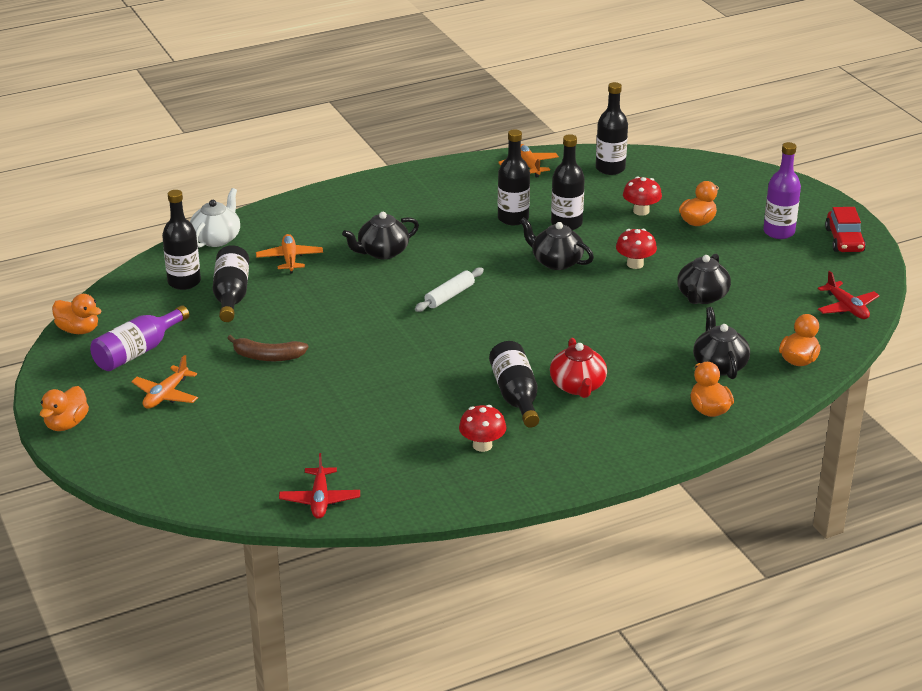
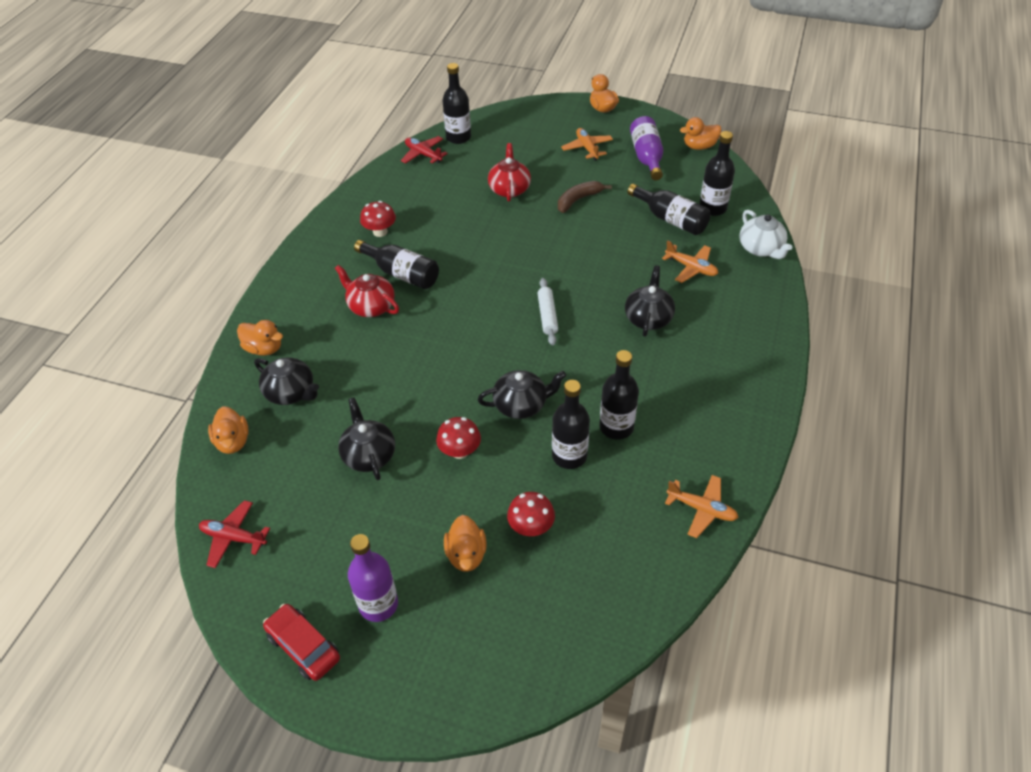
camera: 135 degrees right, 15 degrees up
black bottle [596,82,628,175] -> black bottle moved to [442,63,471,144]
none -> red teapot [488,143,531,202]

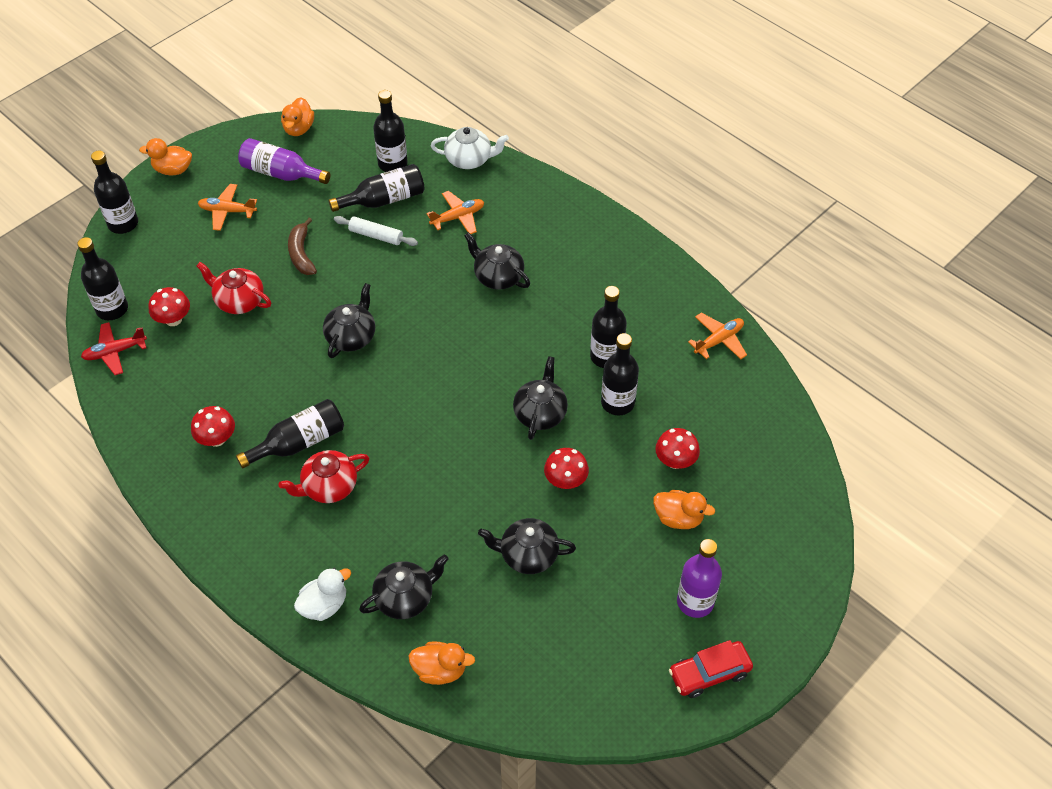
camera: 65 degrees left, 5 degrees up
red plane [199,500,270,568] -> none
orange duck [237,320,283,356] -> white duck [294,568,351,621]
white rolling pin [537,278,558,345] -> white rolling pin moved to [334,216,418,246]
none -> black bottle [91,151,138,234]
none -> red mushroom [148,287,190,326]
none -> black teapot [323,283,375,358]

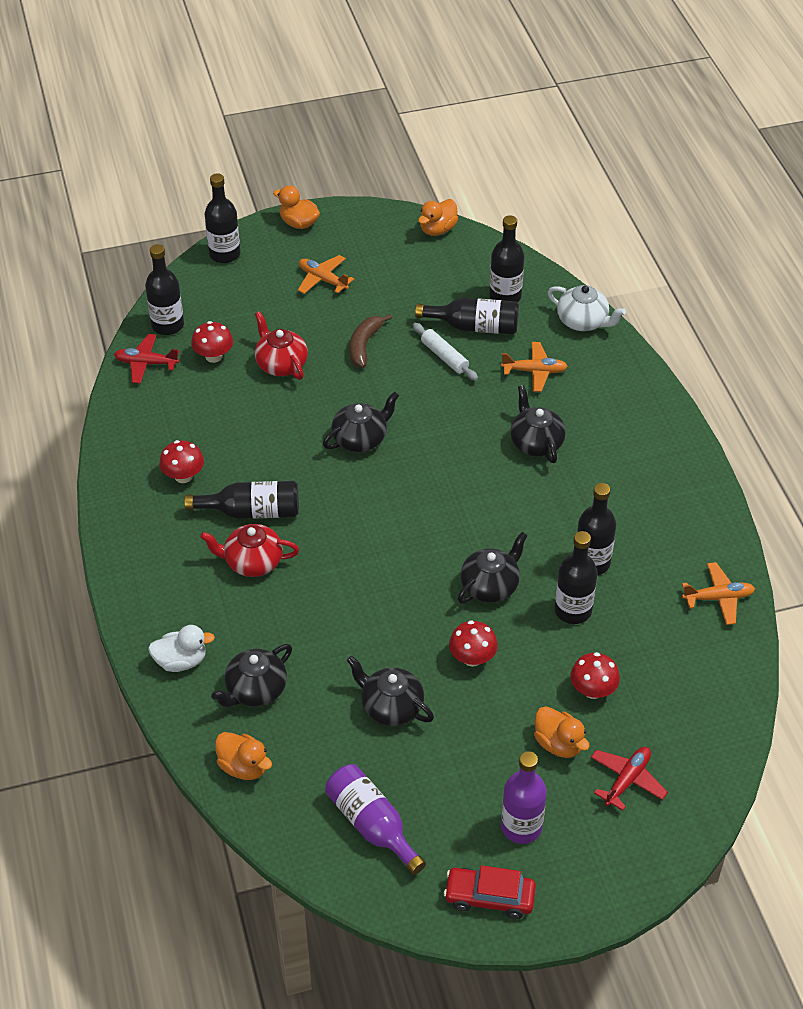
camera: 30 degrees right, 5 degrees down
purple bottle [238,138,331,184] -> purple bottle moved to [325,764,426,875]
black teapot [359,554,449,619] -> black teapot turned 135 degrees clockwise [211,644,292,707]
none -> red plane [591,747,668,811]

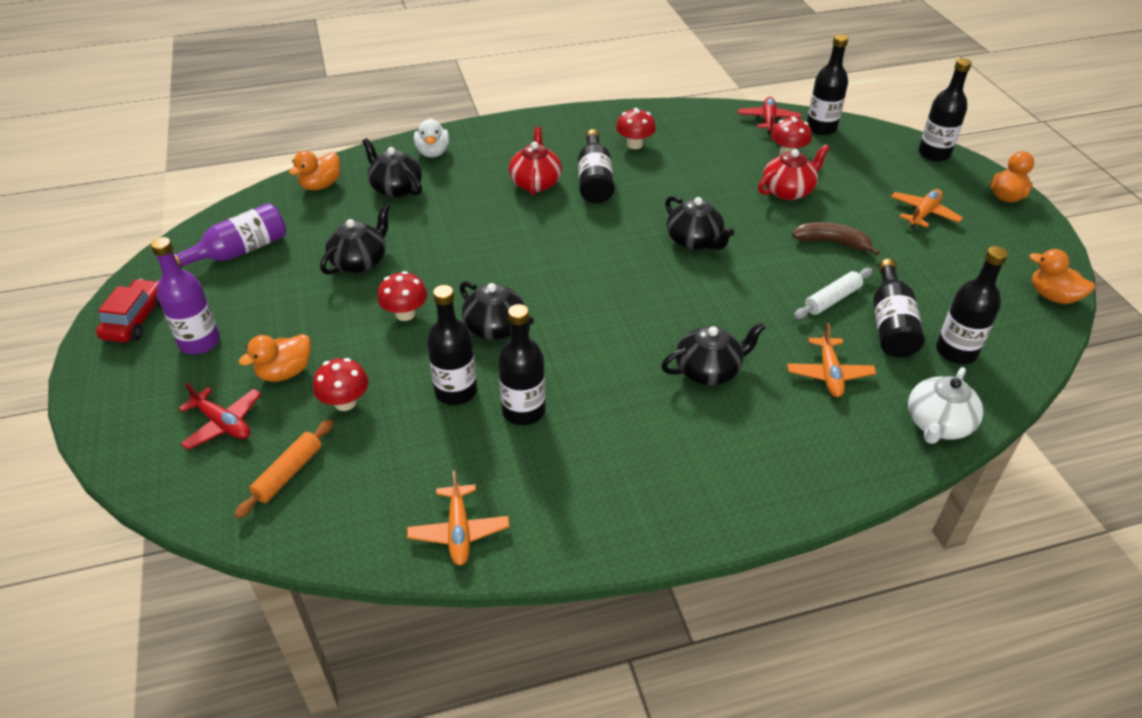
camera: 90 degrees right, 5 degrees down
none -> orange rolling pin [235,419,333,518]

